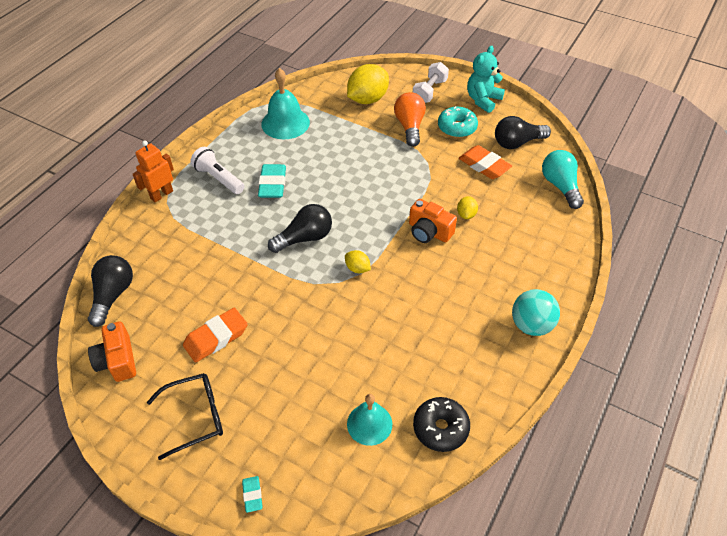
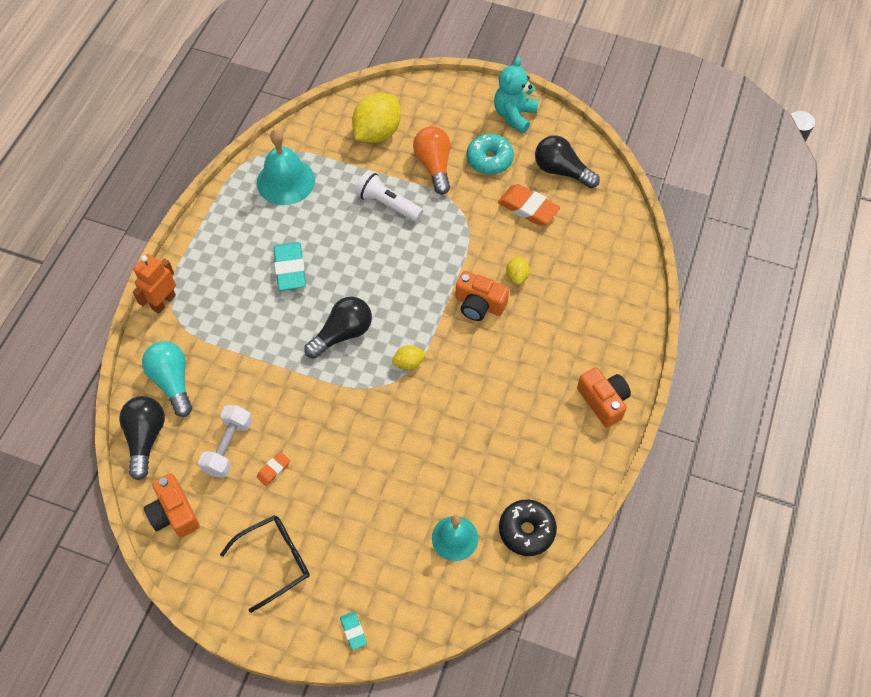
camera: 10 degrees left, 10 degrees up
orange eraser [183,308,248,363] -> orange eraser [257,452,290,486], size x0.51
white flashlight [190,147,245,194] -> white flashlight moved to [355,171,423,222]
yellow lemon [345,250,371,273] -> yellow lemon turned 45 degrees counterclockwise [392,345,426,370]
white dumbbell [413,62,449,103] -> white dumbbell moved to [198,405,252,478]
black light bulb [495,116,551,149] -> black light bulb turned 60 degrees clockwise [535,135,600,188]
turquoise ball [512,289,560,336] -> orange camera [577,367,631,428]
turquoise light bulb [542,150,584,209] -> turquoise light bulb moved to [142,341,192,417]

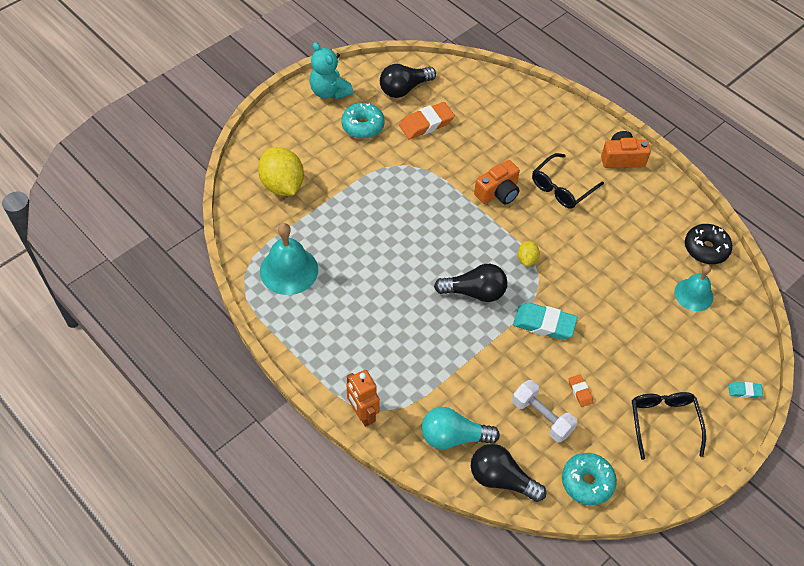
camera: 65 degrees left, 5 degrees down
orange camera [144,473,200,537] -> turquoise donut [562,453,617,506]
turquoise eraser [274,242,306,290] -> turquoise eraser moved to [513,303,578,340]
black light bulb [304,297,372,359] -> black light bulb turned 105 degrees clockwise [434,264,507,302]
white flashlight [355,171,423,222] -> none
orange light bulb [413,126,451,194] -> none
yellow lemon [506,256,530,285] -> none
none -> black glasses [532,153,604,209]

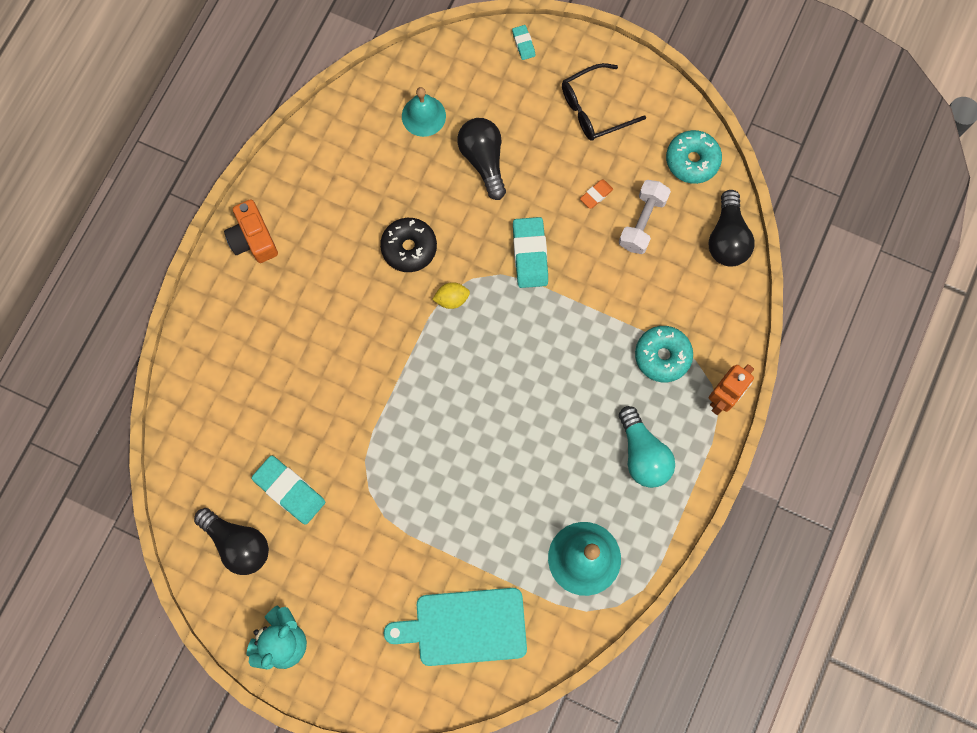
camera: 110 degrees left, 20 degrees up
yellow lemon [258,147,304,196] -> turquoise cutting board [384,588,527,666]
turquoise donut [341,103,385,139] -> turquoise donut moved to [635,326,693,382]
orange eraser [399,102,455,139] -> turquoise eraser [251,456,325,525]
turquoise light bulb [421,407,500,450] -> turquoise light bulb moved to [619,406,675,488]
black light bulb [434,264,507,302] -> black light bulb moved to [457,118,506,200]
orange camera [474,160,520,205] -> none
black glasses [532,153,604,209] -> none
black donut [685,224,732,264] -> black donut moved to [380,218,437,272]

